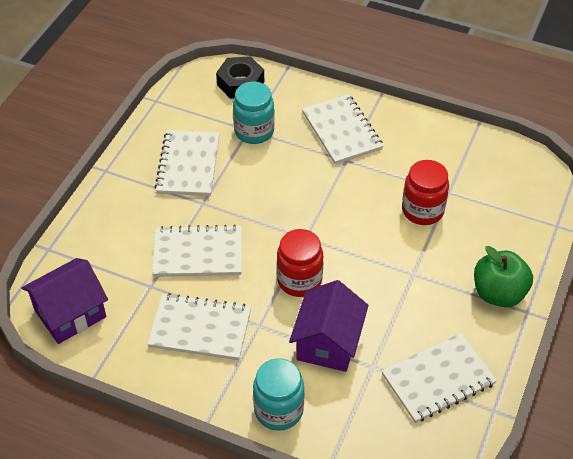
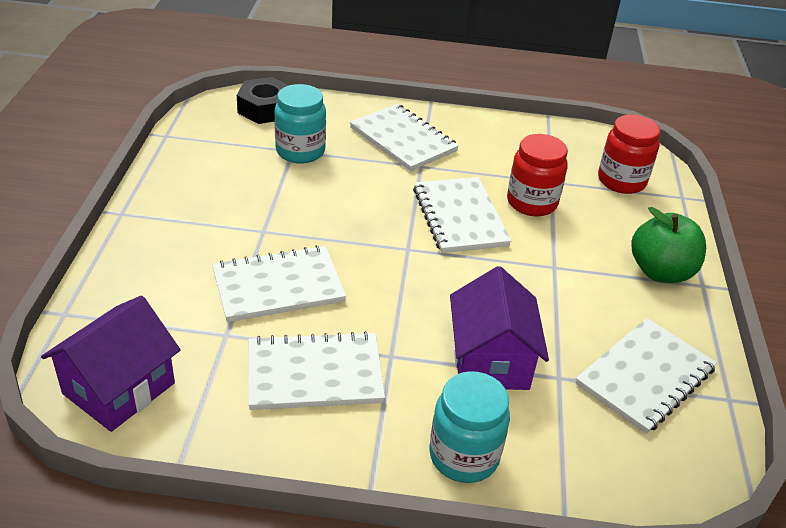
camera: 20 degrees left, 10 degrees down
white notebook [155,130,220,196] -> white notebook moved to [413,177,511,253]
red jar [277,229,323,297] -> red jar moved to [598,115,661,194]

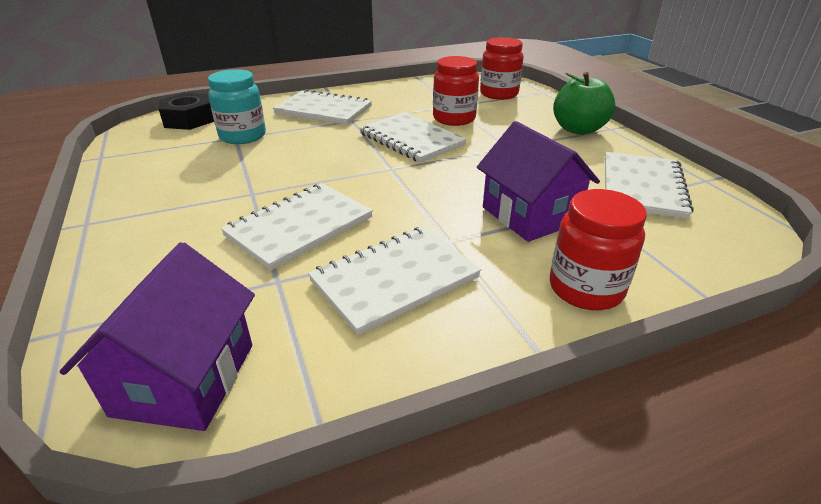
camera: 25 degrees left, 5 degrees down
turquoise jar [429,371,510,483] -> red jar [550,189,647,310]

